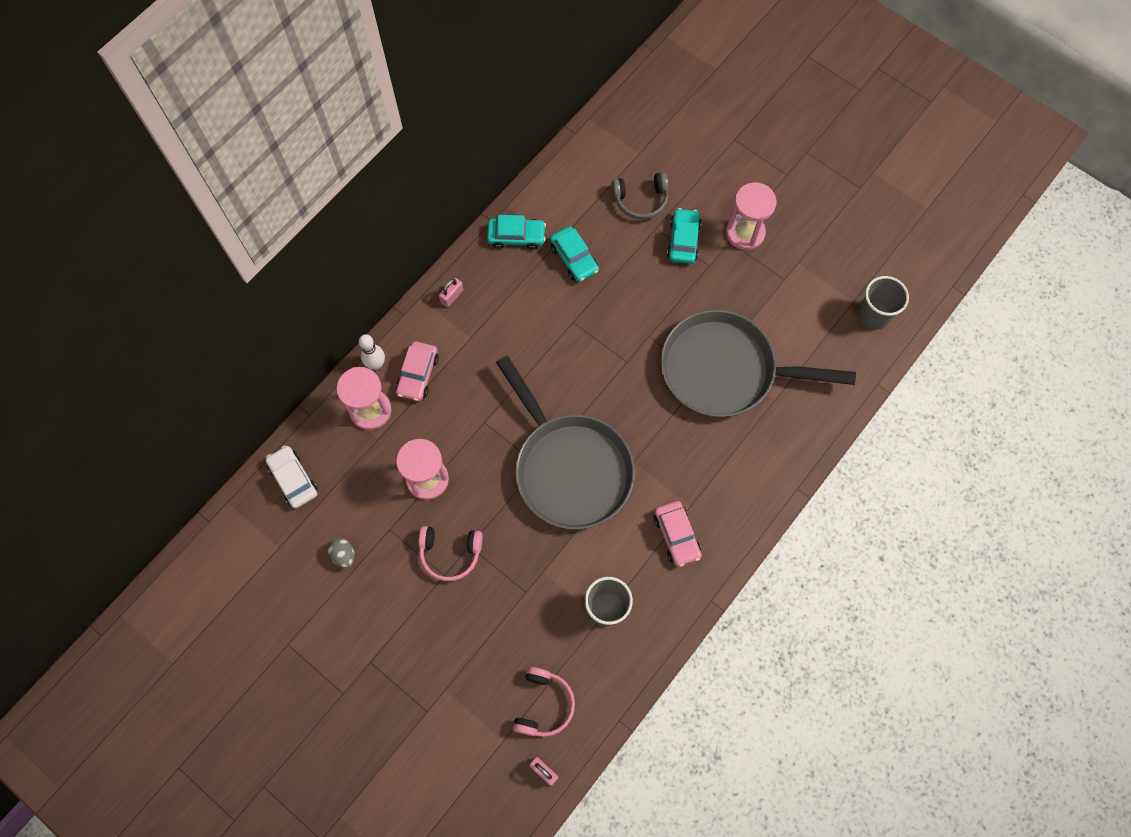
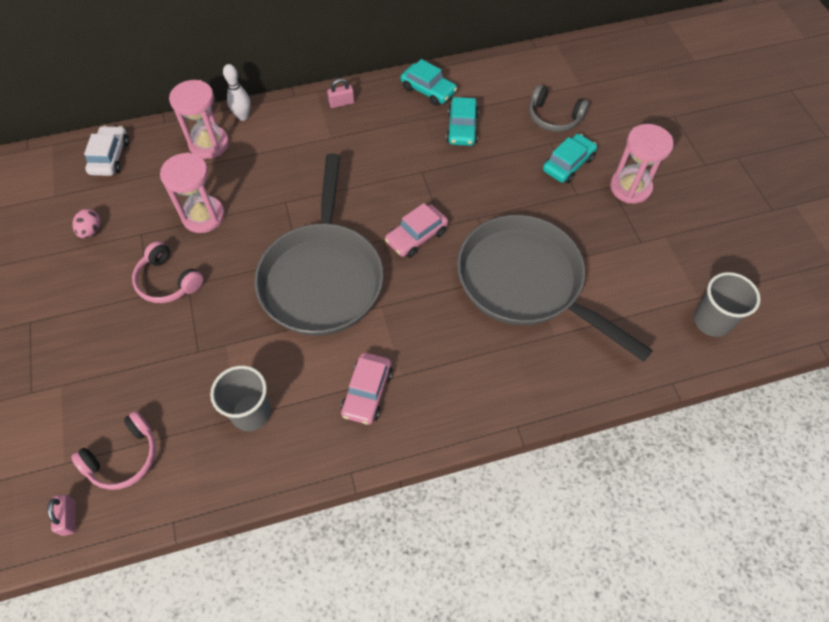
camera: 35 degrees right, 10 degrees down
grey egg [328,538,355,568] -> pink egg [72,209,100,238]
pink car [396,341,439,401] -> pink car moved to [385,203,448,258]

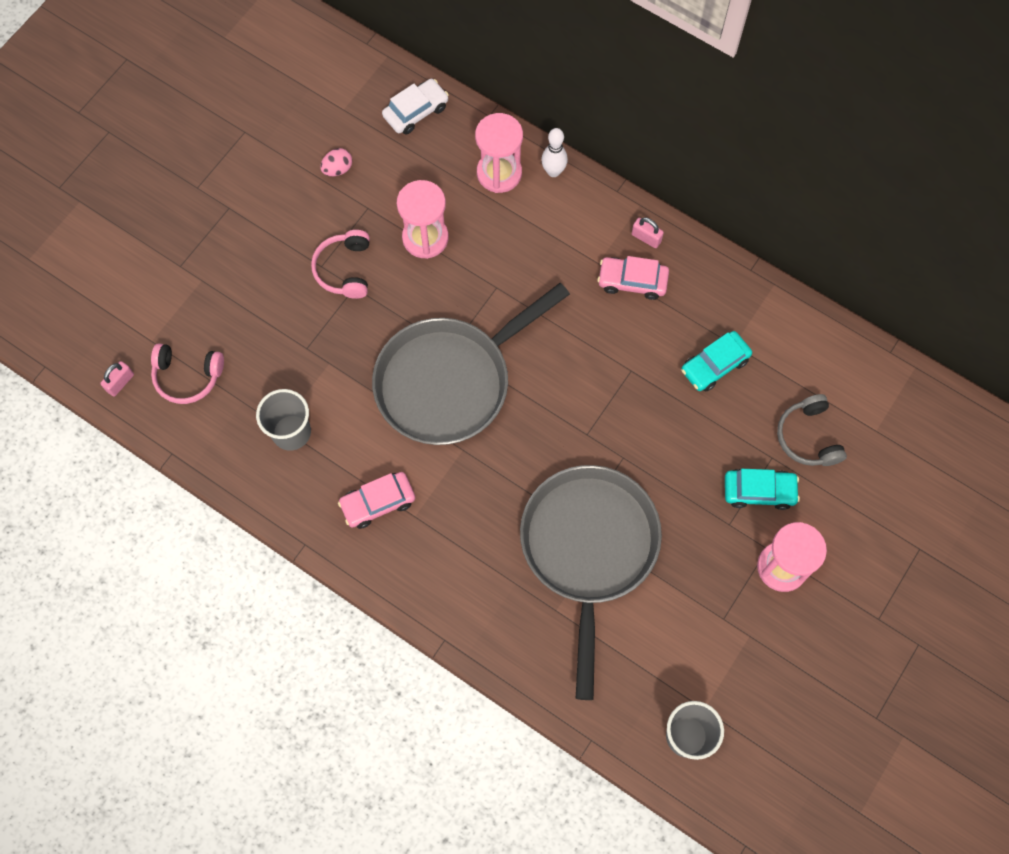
camera: 50 degrees right, 10 degrees up
pink car [385,203,448,258] -> pink car moved to [598,256,669,300]
turquoise car [401,59,457,106] -> none

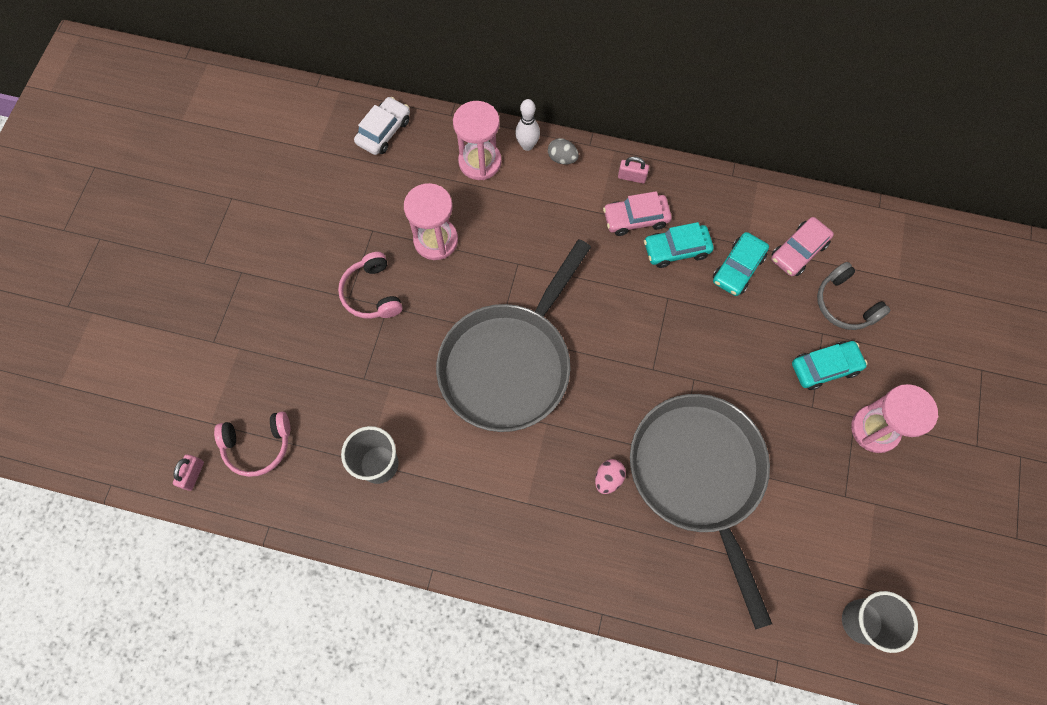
camera: 20 degrees left, 0 degrees up
pink egg [320,148,352,176] -> pink egg moved to [595,459,626,494]
pink car [338,472,415,529] -> pink car moved to [771,217,834,276]
none -> grey egg [548,138,579,164]
none -> turquoise car [644,222,714,268]

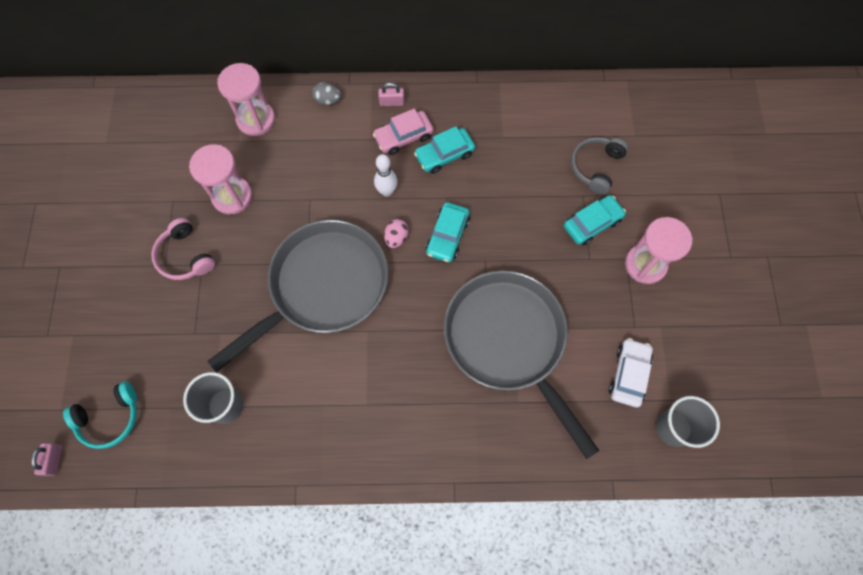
camera: 15 degrees left, 0 degrees up
pink headphones [214,412,290,477] -> turquoise headphones [63,381,137,449]
white car [354,97,410,155] -> white car moved to [609,338,653,407]
grey pan [436,239,591,432] -> grey pan turned 150 degrees counterclockwise [207,220,388,373]
white bowling pin [515,99,540,151] -> white bowling pin moved to [374,154,398,196]
pink egg [595,459,626,494] -> pink egg moved to [384,219,409,248]
turquoise car [713,232,769,296] -> turquoise car moved to [426,202,470,262]
pink car [771,217,834,276] -> none
grey headphones [817,262,891,330] -> grey headphones turned 75 degrees clockwise [571,137,628,195]

